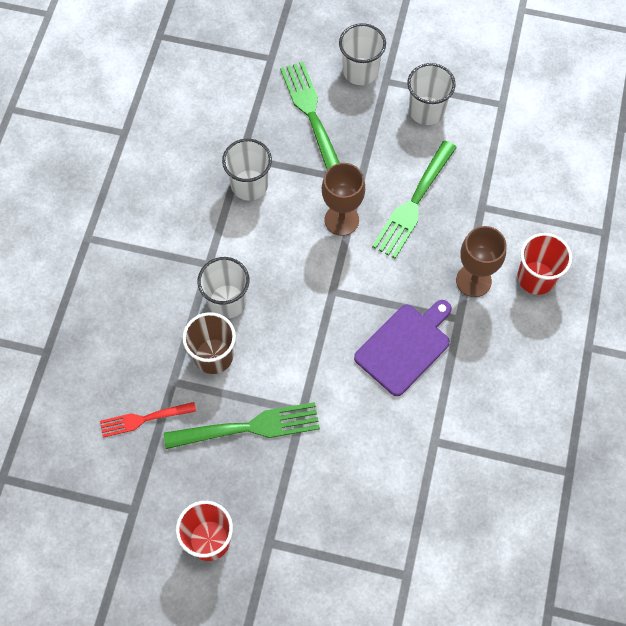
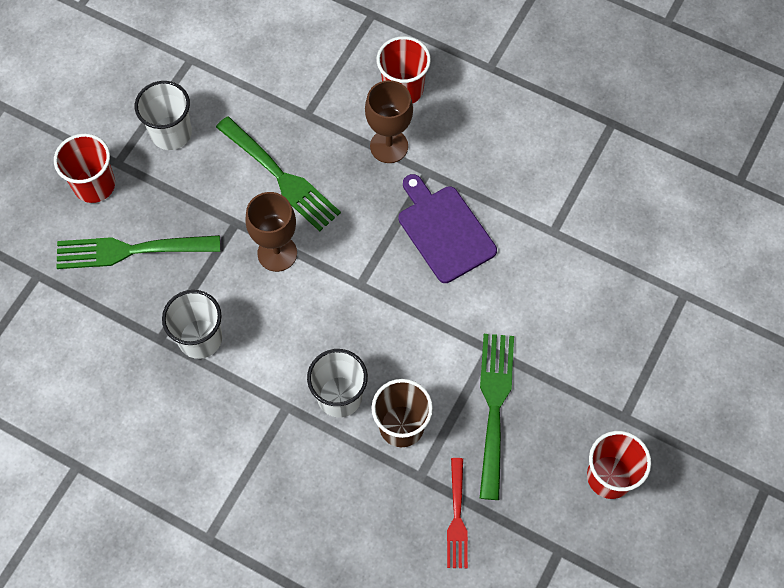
camera: 75 degrees left, 0 degrees up
white cup [339,23,386,85] -> red cup [54,133,115,203]

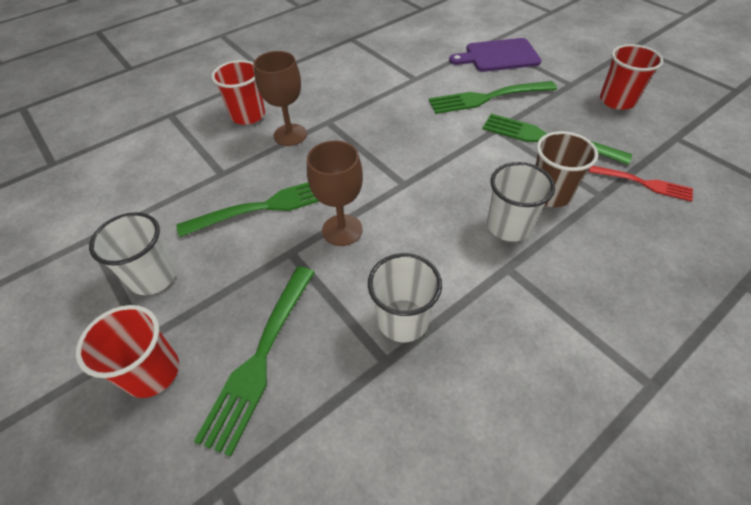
camera: 65 degrees left, 15 degrees down
purple cutting board [399,174,497,283] -> purple cutting board moved to [449,38,541,72]
none -> green fork [429,81,557,114]

